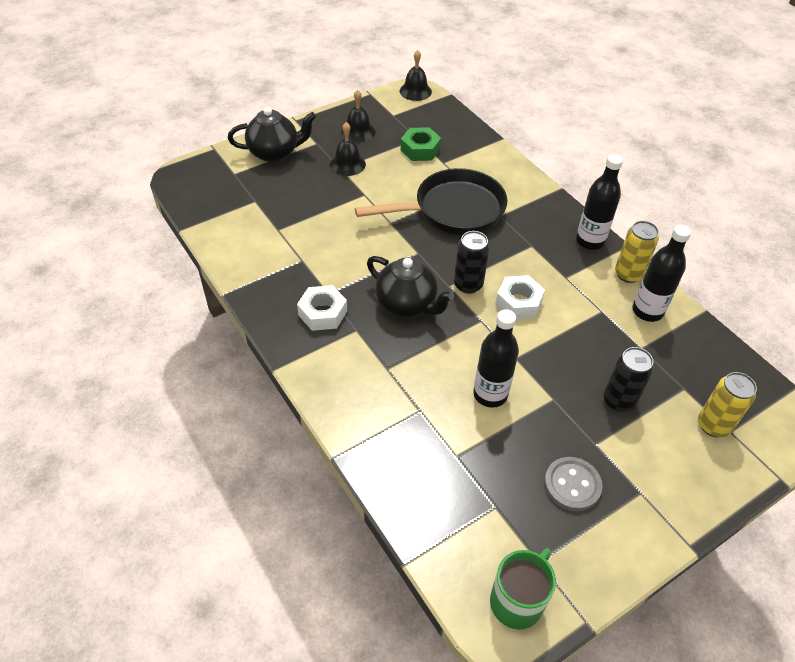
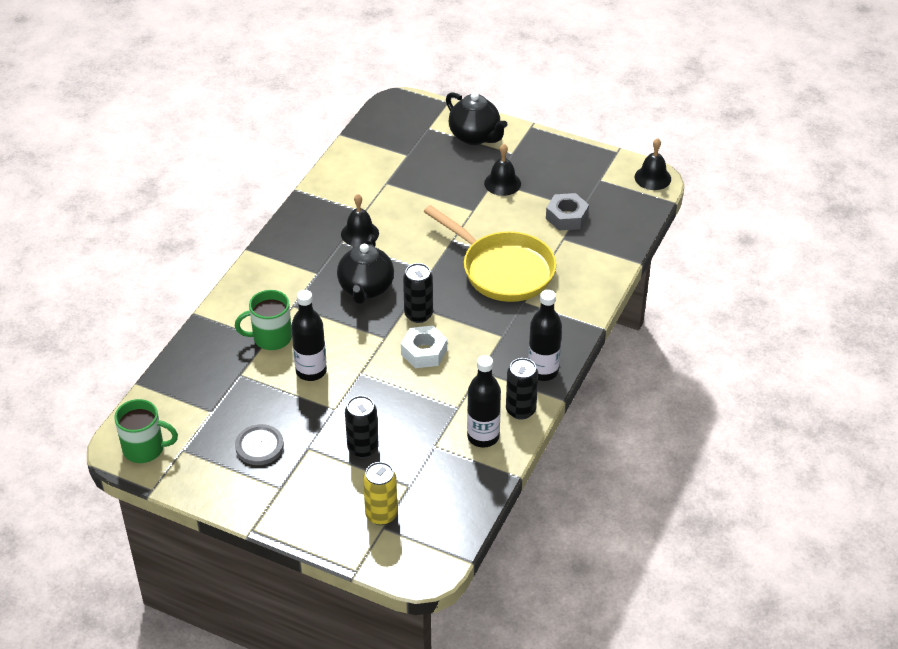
camera: 60 degrees right, 5 degrees down
white nut [297,285,347,331] -> none
black bell [341,89,376,142] -> black bell moved to [341,194,379,247]
black pan [355,168,507,235] -> yellow pan [424,205,556,302]
green nut [401,127,441,161] -> grey nut [546,193,589,231]
yellow can [615,221,659,283] -> black can [506,358,538,420]
none -> green mug [235,290,292,350]

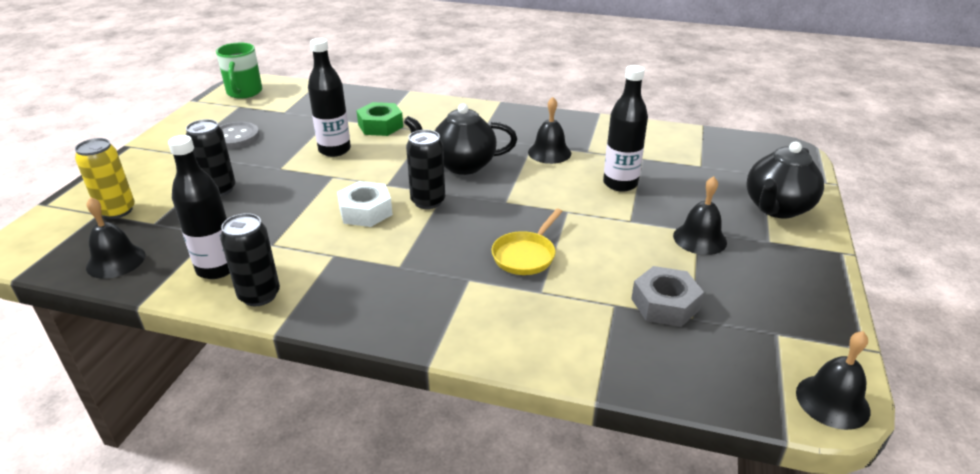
camera: 80 degrees right, 10 degrees down
green mug [235,290,292,350] -> green nut [356,102,403,136]
yellow pan [424,205,556,302] -> yellow pan [491,208,563,275], size x0.50
black bottle [528,290,562,381] -> black bottle moved to [603,65,648,192]
none -> black bell [86,197,146,279]

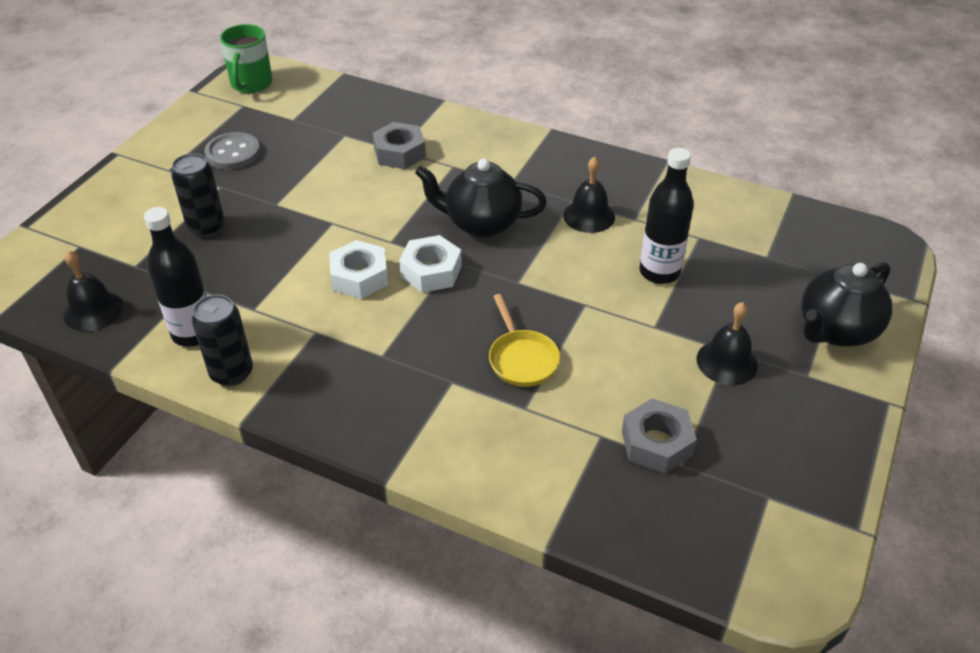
camera: 10 degrees right, 10 degrees up
yellow can [75,138,135,219] -> none
black bottle [308,38,351,157] -> none
green nut [356,102,403,136] -> grey nut [373,122,426,169]
black can [406,130,445,209] -> white nut [399,235,462,293]
yellow pan [491,208,563,275] -> yellow pan turned 60 degrees counterclockwise [489,294,560,387]
black bell [796,331,870,430] -> none

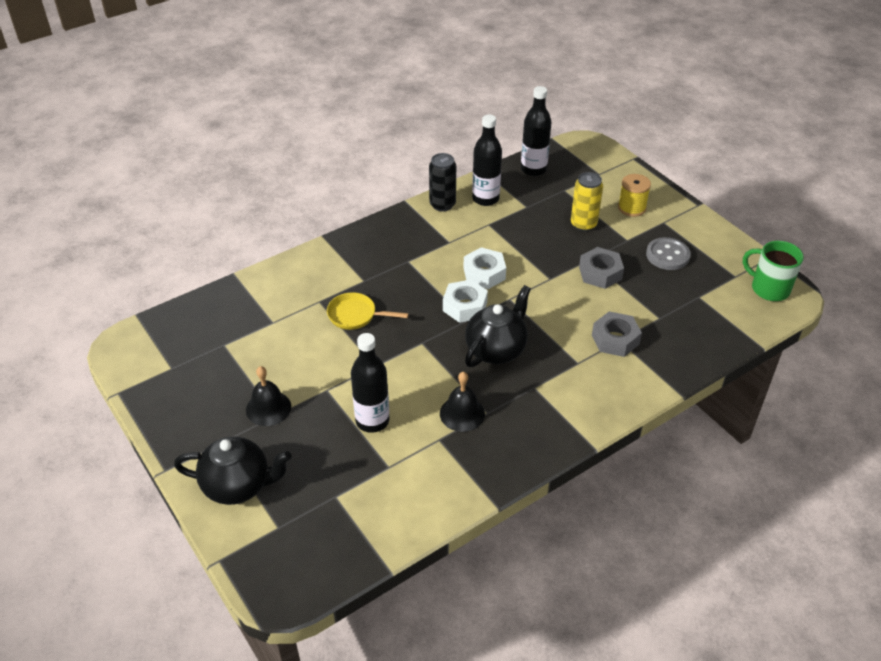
camera: 120 degrees right, 0 degrees up
black bell [64,250,123,331] -> black bottle [521,86,552,176]
black can [171,153,225,237] -> yellow can [571,172,603,231]
grey nut [622,398,697,474] -> grey nut moved to [579,247,624,289]
black teapot [801,262,892,347] -> black teapot turned 105 degrees clockwise [174,437,292,505]
none -> yellow spool [618,174,651,217]

